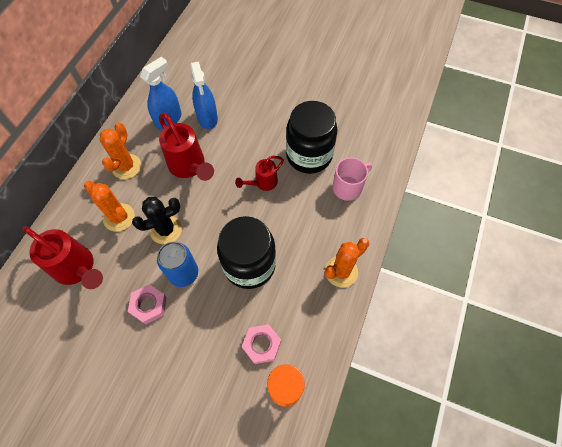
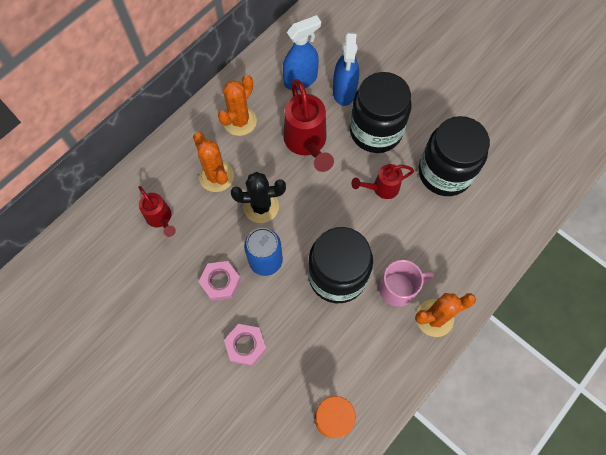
camera: 20 degrees right, 5 degrees up
red watering can [22,226,103,289] -> red watering can [138,186,176,237], size x0.59
pink nut [242,324,281,364] -> pink nut moved to [224,324,267,366]
pink mug [332,157,372,201] -> pink mug moved to [379,260,434,307]
none -> black jar [350,72,412,153]

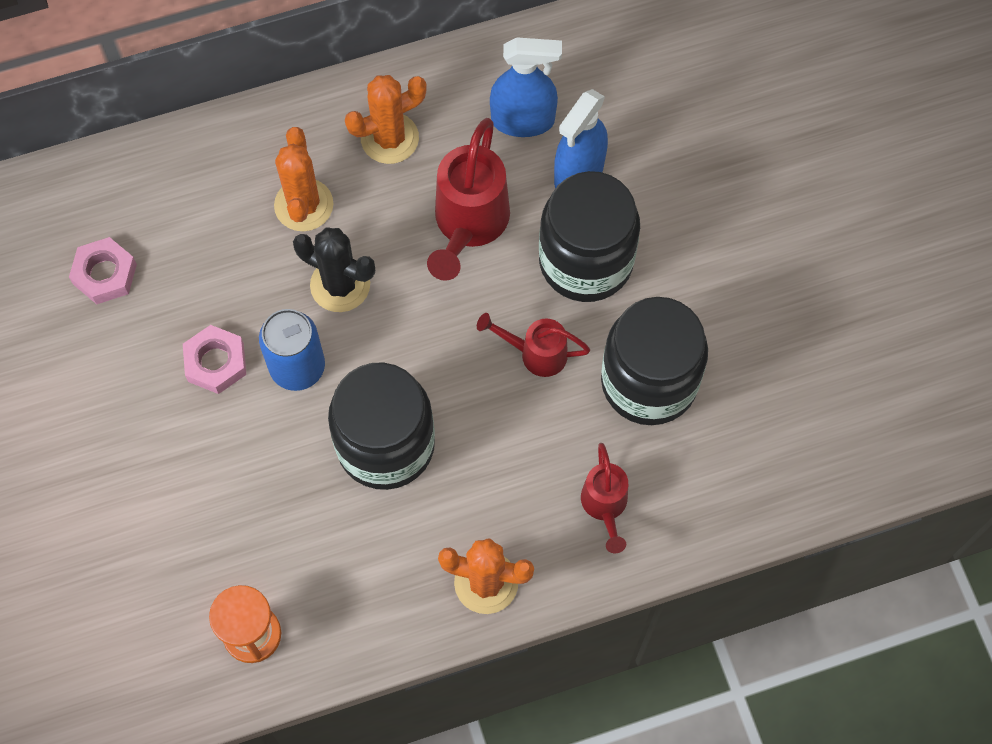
camera: 30 degrees right, 0 degrees up
red watering can [138,186,176,237] -> red watering can moved to [581,443,628,553]
pink nut [224,324,267,366] -> pink nut moved to [69,237,137,304]
pink mug [379,260,434,307] -> none

